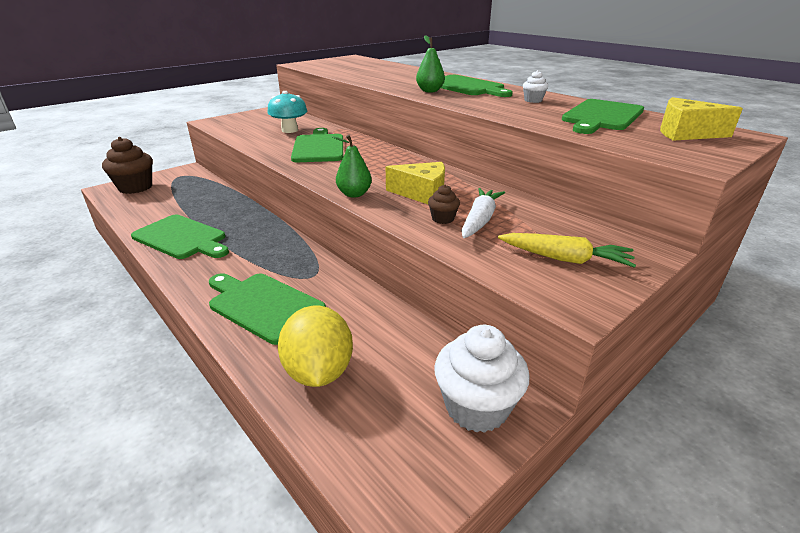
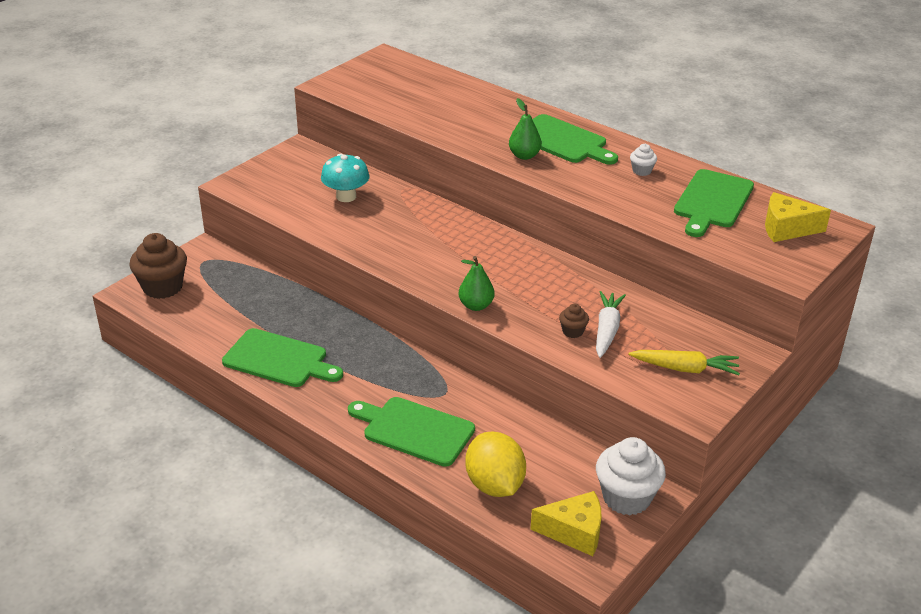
camera: 10 degrees left, 5 degrees up
green cutting board [291,128,343,162] -> none
yellow cheese [386,162,445,204] -> yellow cheese moved to [530,491,601,556]

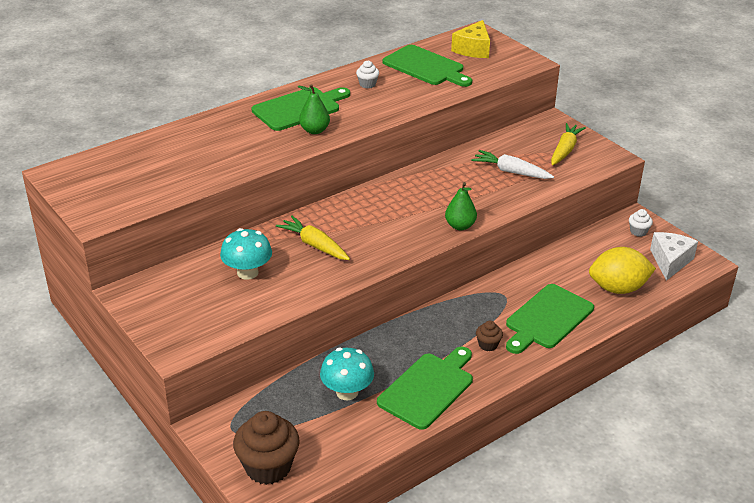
camera: 75 degrees left, 0 degrees up
yellow cheese [530,491,601,556] -> white cheese [650,232,698,281]
brown cupcake [559,304,589,338] -> brown cupcake moved to [476,321,503,351]
white cupcake [596,437,666,515] -> white cupcake [629,209,653,237], size x0.47
none -> yellow carrot [276,216,350,260]
none -> turquoise mushroom [320,348,374,400]

